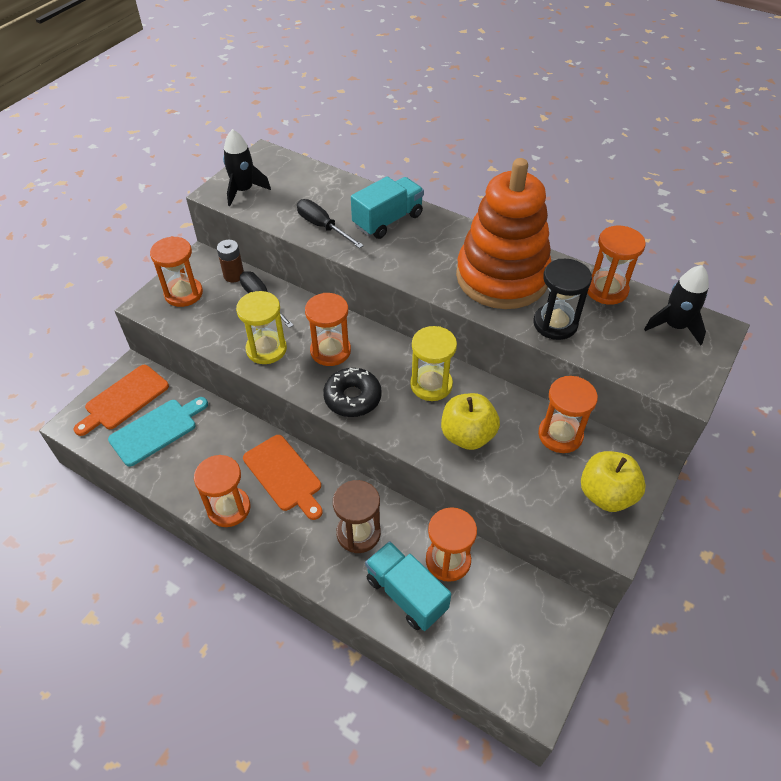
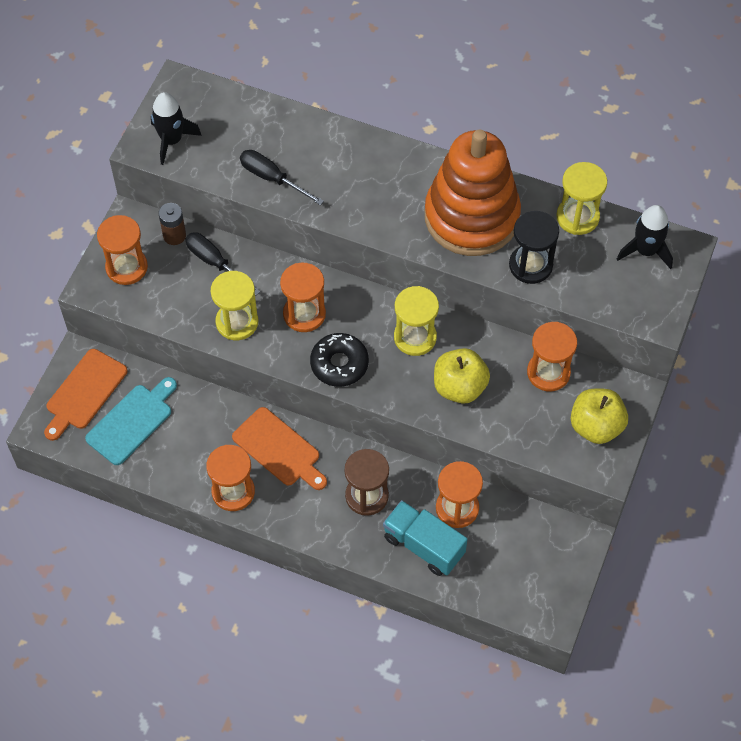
camera: 10 degrees left, 10 degrees up
turquoise truck [351,176,424,239] -> none
orange hourglass [588,226,646,305] -> yellow hourglass [556,162,607,235]

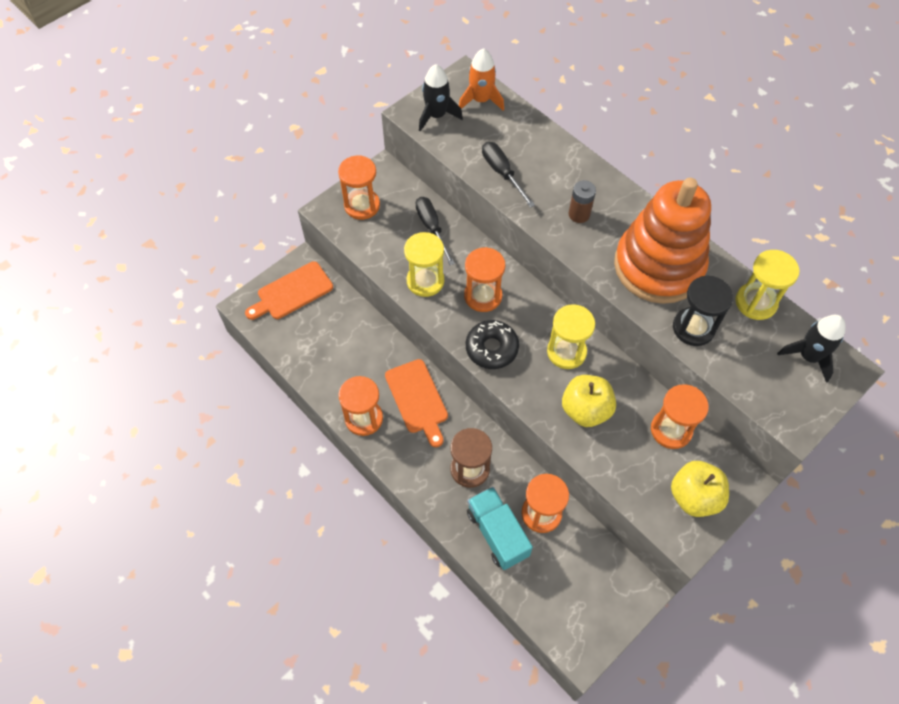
camera: 25 degrees right, 0 degrees up
turquoise cutting board [85,377,177,465] -> none
brown battery [159,203,186,245] -> brown battery moved to [569,180,596,223]
none -> orange rocket [459,48,504,111]

